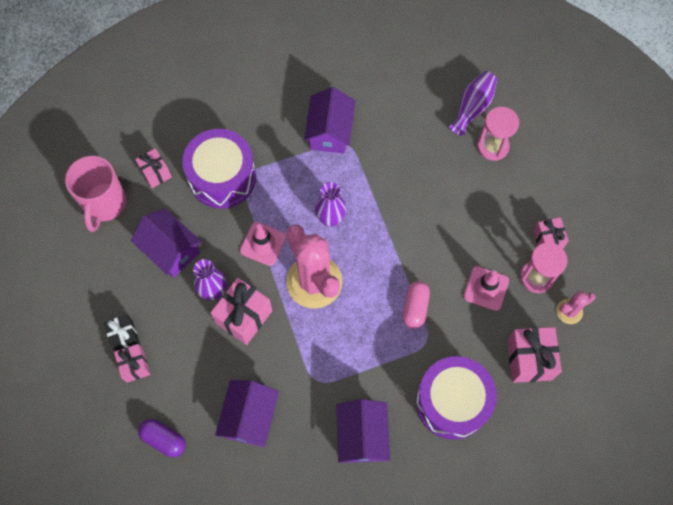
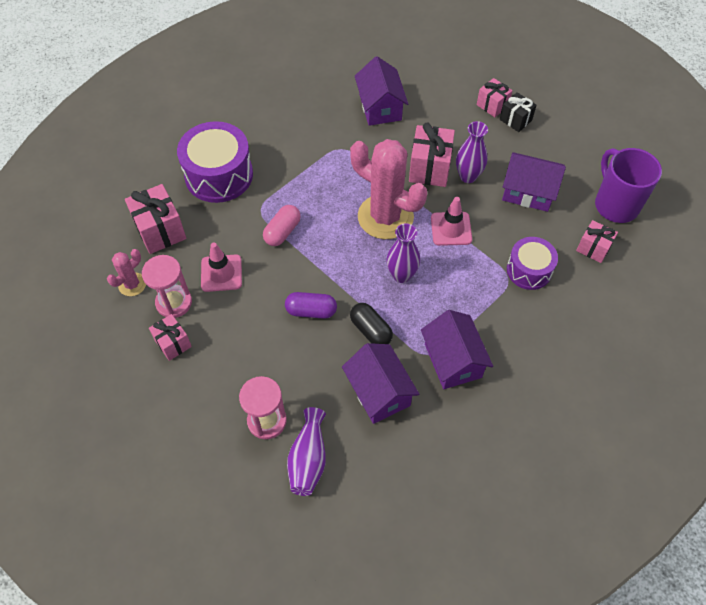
camera: 155 degrees right, 10 degrees down
pink mug [65,156,126,232] -> purple mug [595,148,662,223]
purple capsule [138,419,186,457] -> purple capsule moved to [285,292,337,319]
purple drum [182,129,256,209] -> purple drum [507,237,558,290], size x0.61
purple house [336,399,390,463] -> purple house moved to [342,343,419,424]
pink capsule [403,281,430,329] -> pink capsule turned 45 degrees clockwise [263,205,301,246]
none -> black capsule [350,303,393,344]

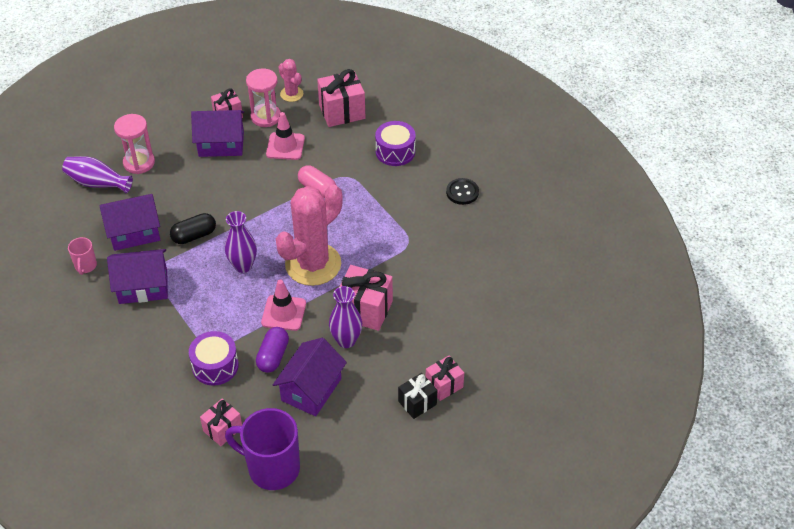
camera: 100 degrees right, 10 degrees down
purple drum [177,121,253,203] -> purple drum [375,121,416,166], size x0.61
purple capsule [285,292,337,319] -> purple capsule moved to [256,327,289,373]
purple house [355,56,408,126] -> purple house moved to [191,110,244,157]
purple mug [595,148,662,223] -> purple mug turned 150 degrees counterclockwise [225,408,300,490]
none -> pink mug [68,237,97,275]
none -> black button [446,178,479,205]

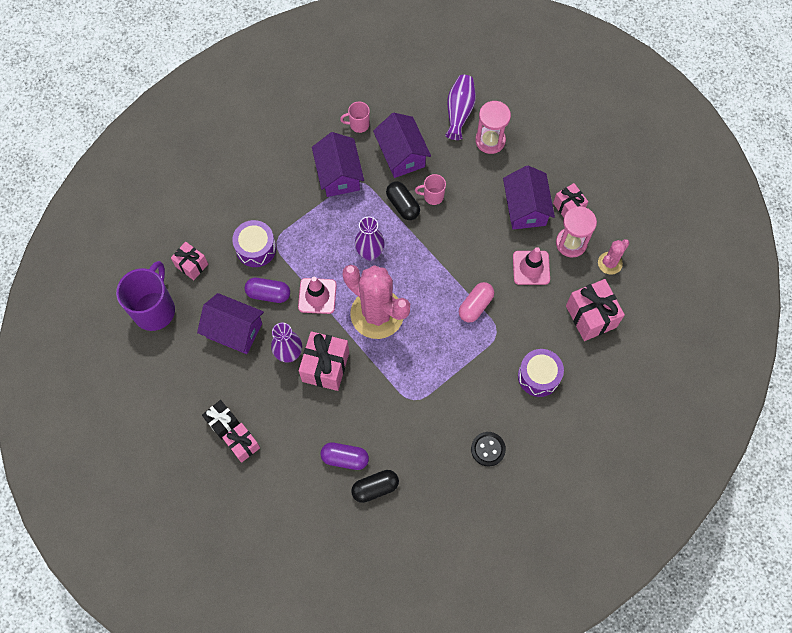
camera: 85 degrees right, 20 degrees up
none -> purple capsule [320,442,369,470]
none -> black capsule [351,470,399,503]
none -> pink mug [415,174,446,205]

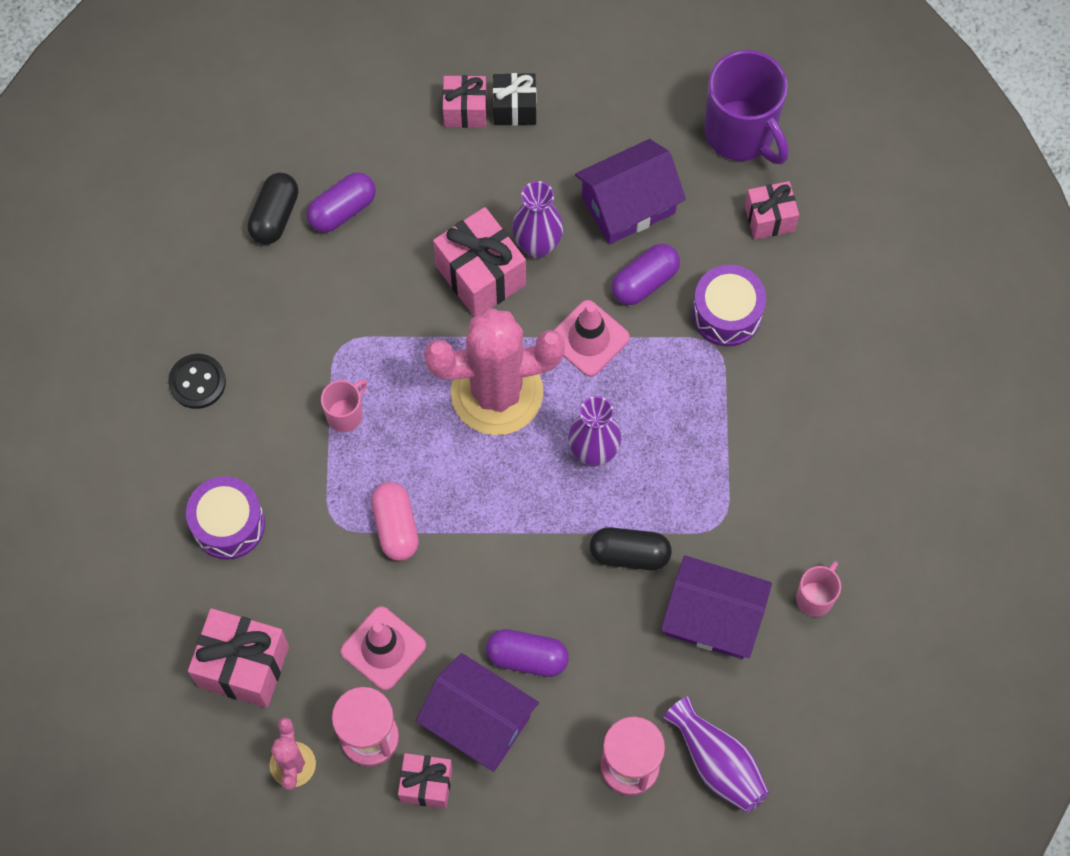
camera: 130 degrees right, 0 degrees up
purple house [312,132,364,197] -> none
pink mug [415,174,446,205] -> pink mug moved to [321,379,367,432]
none -> purple capsule [486,629,569,677]

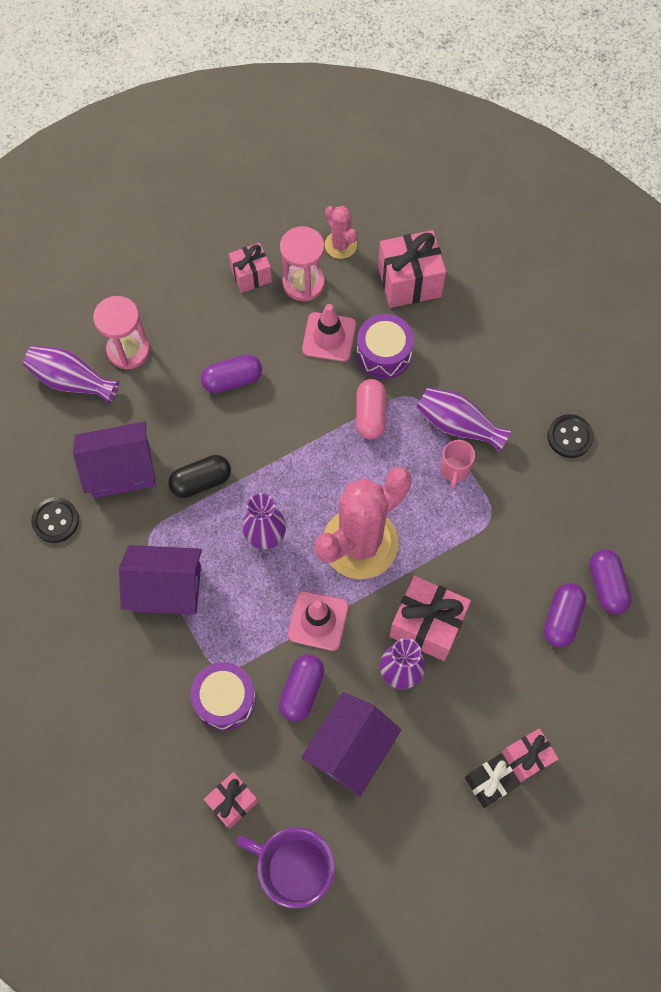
camera: 150 degrees right, 0 degrees up
purple drum [186,476,265,560] -> purple drum moved to [357,314,414,379]
black capsule [247,173,298,245] -> purple capsule [589,549,632,614]
pink capsule [371,482,419,561] -> pink capsule turned 45 degrees clockwise [356,379,386,439]
purple house [416,653,539,772] -> purple house moved to [119,545,202,615]
pink mug [796,561,841,617] -> black button [31,497,79,543]
none -> purple vase [416,387,511,452]

